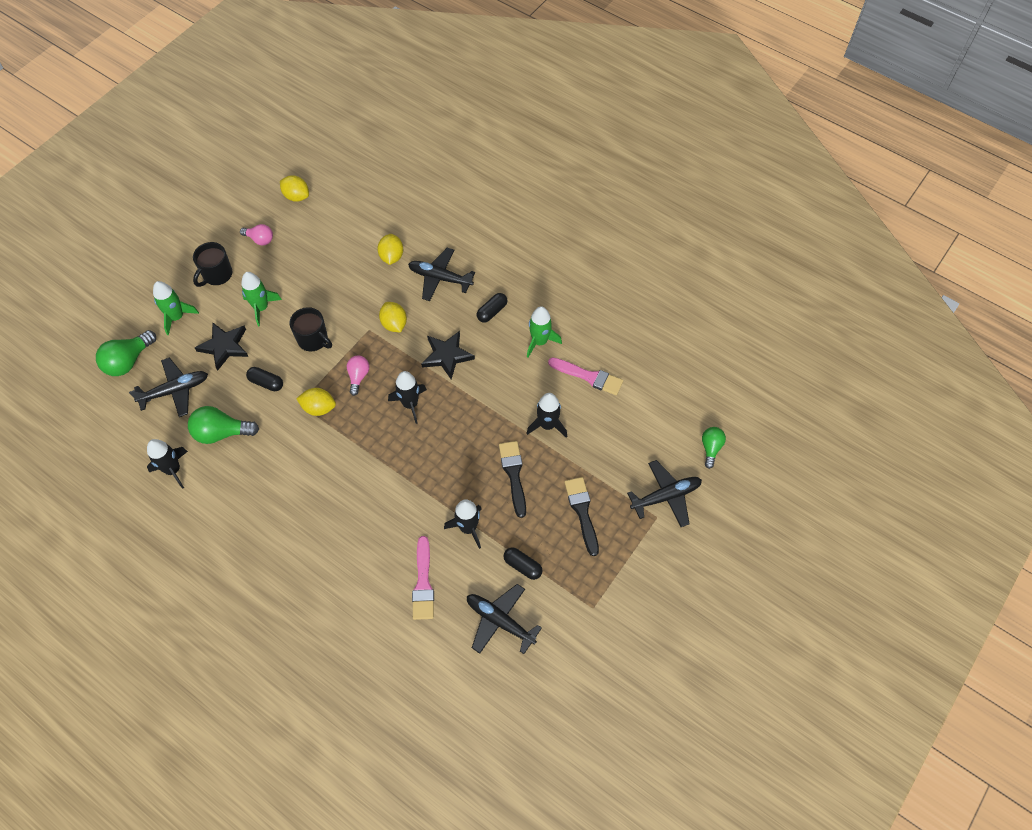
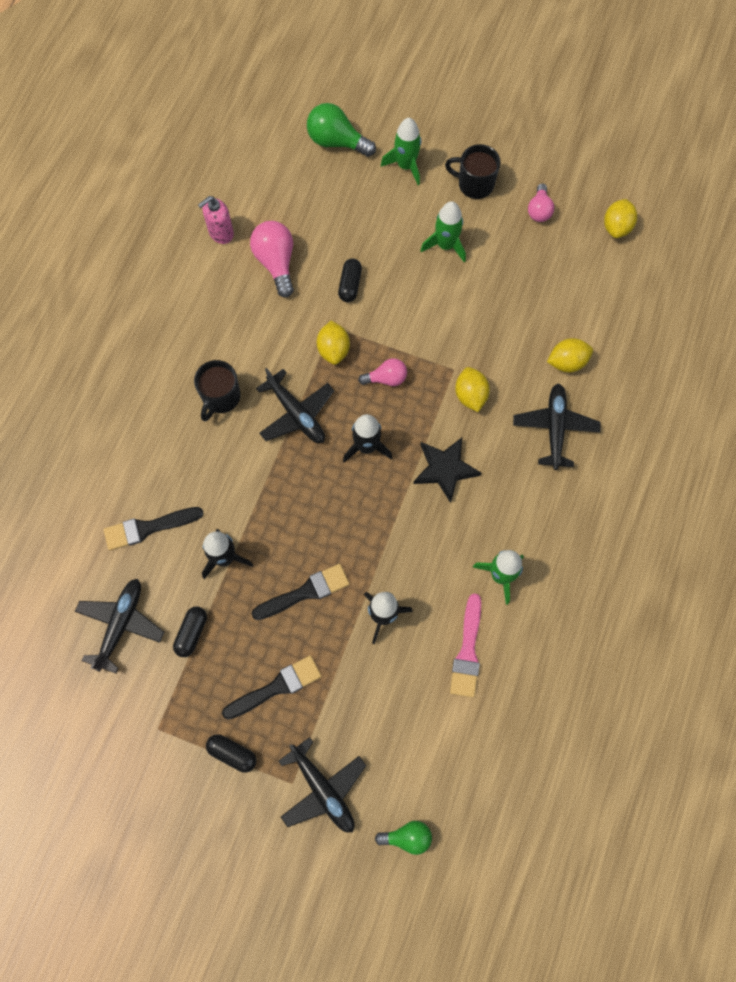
camera: 75 degrees right, 10 degrees up
black plane [129,357,208,417] -> black plane moved to [256,368,334,443]
black rocket [147,439,188,489] -> pink soap dispenser [198,196,234,244]
green light bulb [188,406,259,444] -> pink light bulb [250,221,294,298]
black star [195,323,249,371] -> none
black mug [289,307,332,351] -> black mug moved to [194,360,241,421]
yellow lemon [379,302,407,332] -> yellow lemon turned 60 degrees counterclockwise [455,367,490,412]
pink brush [412,536,434,620] -> black brush [104,507,203,551]
black capsule [477,293,507,323] -> black capsule moved to [206,734,256,773]

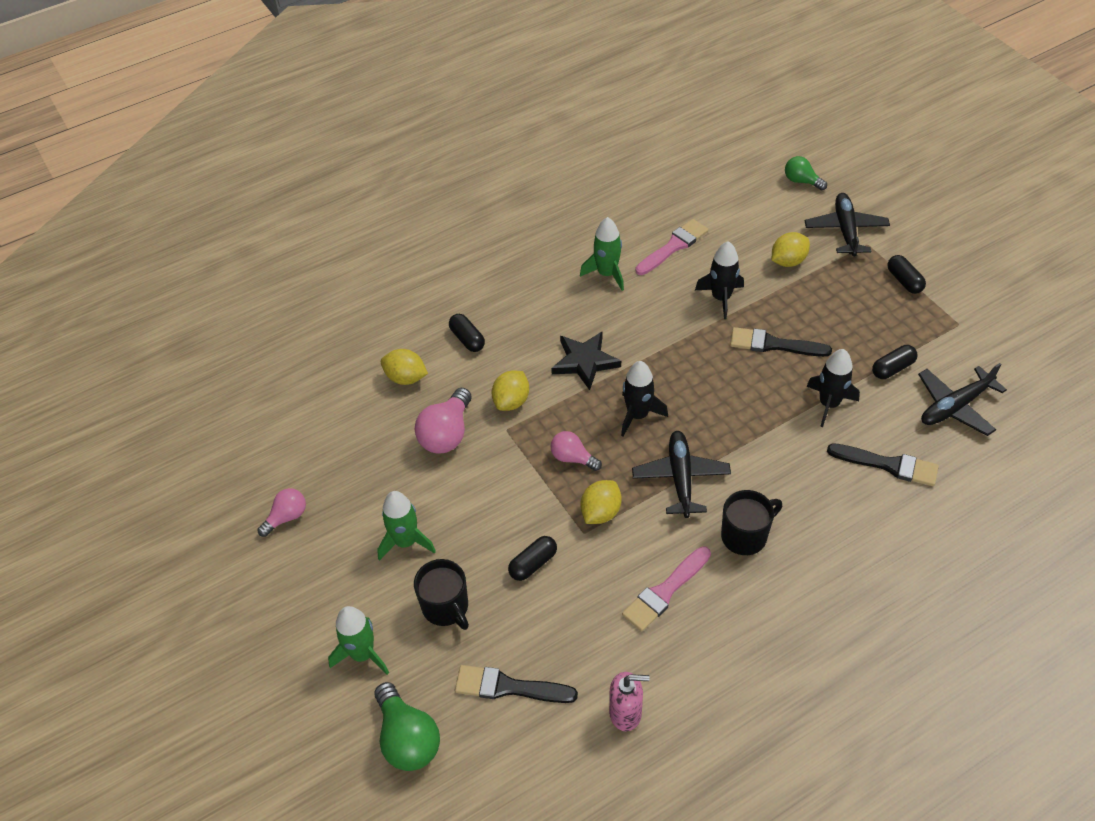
camera: 140 degrees left, 20 degrees down
black brush [222,655,322,720] -> black brush moved to [455,665,578,703]
pink light bulb [250,221,294,298] -> pink light bulb moved to [414,388,472,453]
black mug [445,144,501,199] -> black mug moved to [414,559,469,630]
black plane [513,384,601,470] -> black capsule [449,314,485,352]
yellow lemon [604,199,637,238] -> yellow lemon moved to [772,232,810,267]
none -> pink brush [622,546,711,631]

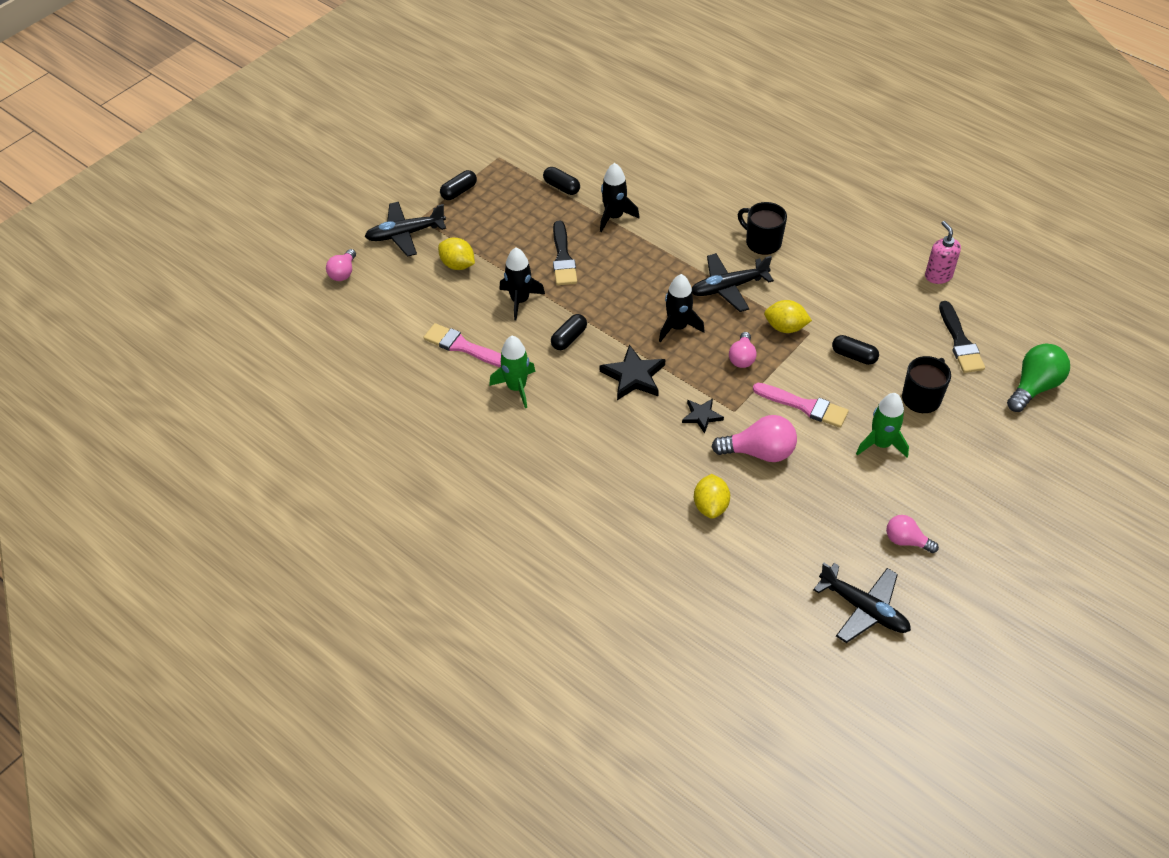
camera: 110 degrees left, 0 degrees up
green rocket [328,606,389,675] -> none
black capsule [449,314,485,352] -> black capsule moved to [551,314,587,350]
yellow lemon [492,371,529,411] -> black star [682,398,724,434]
pink brush [622,546,711,631] -> pink brush moved to [753,383,849,428]
green light bulb [785,156,827,190] -> pink light bulb [326,249,356,281]
black brush [827,443,939,486] -> none
black plane [918,363,1007,436] -> black plane moved to [813,563,911,643]

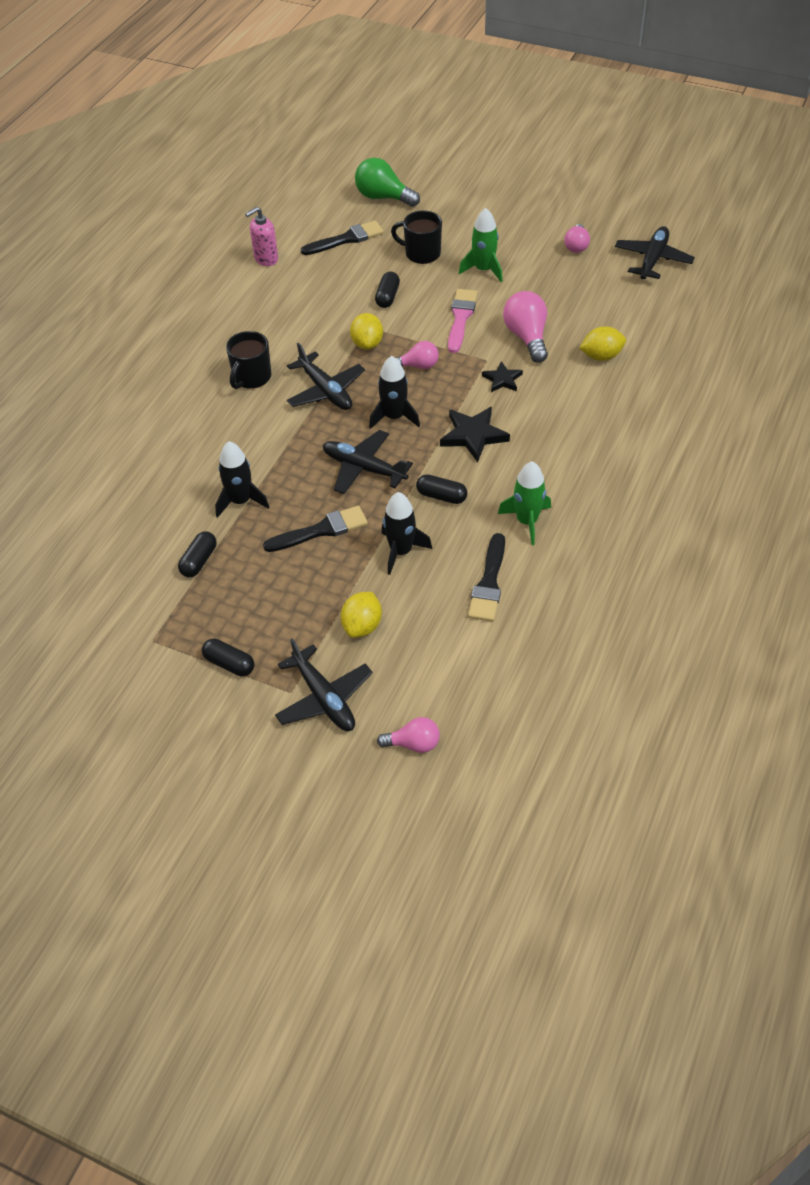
camera: 105 degrees left, 0 degrees up
pink brush [423,323,501,367] -> black brush [468,533,505,622]
none -> black plane [323,430,413,494]

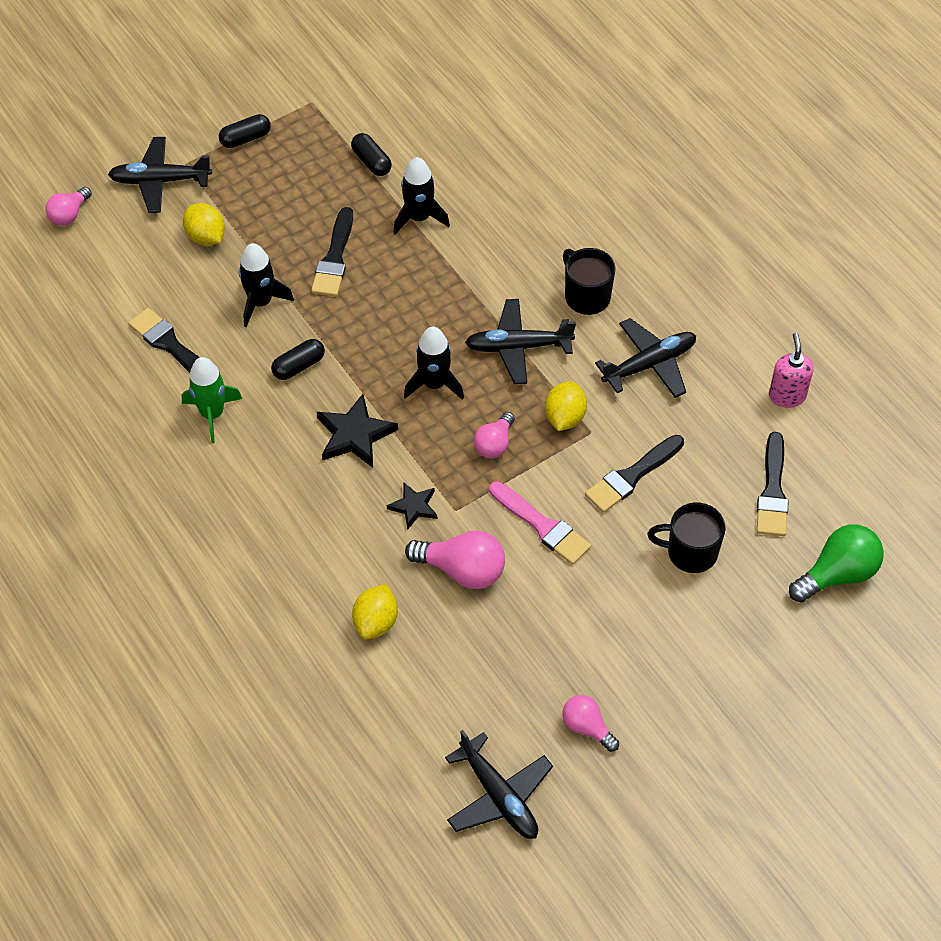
camera: 120 degrees right, 5 degrees up
black plane [323,430,413,494] -> black plane moved to [595,318,696,398]
yellow lemon [350,313,383,350] -> yellow lemon turned 75 degrees clockwise [545,381,587,431]
black capsule [375,272,400,308] -> black brush [585,435,684,513]
black mug [391,210,442,264] -> black mug turned 135 degrees counterclockwise [647,502,726,573]
green rocket [459,208,503,282] -> none

